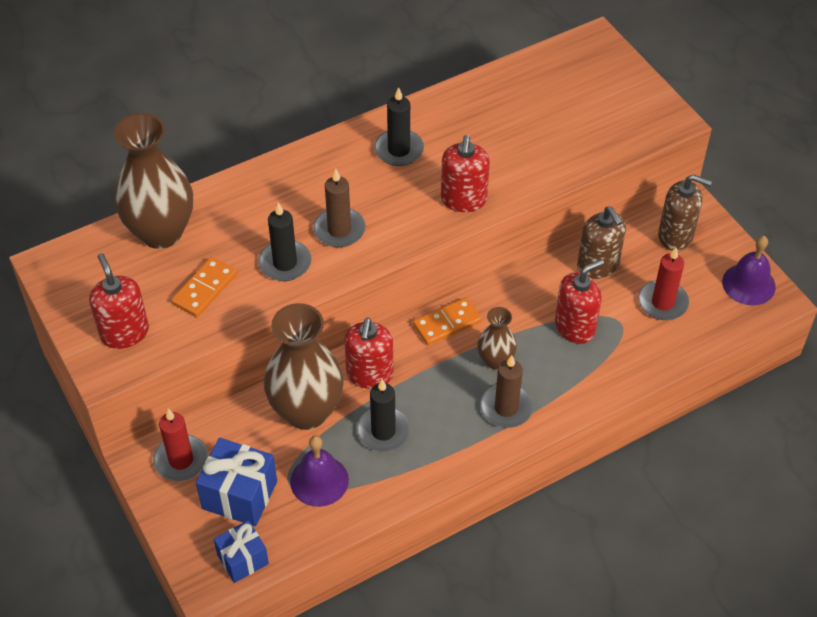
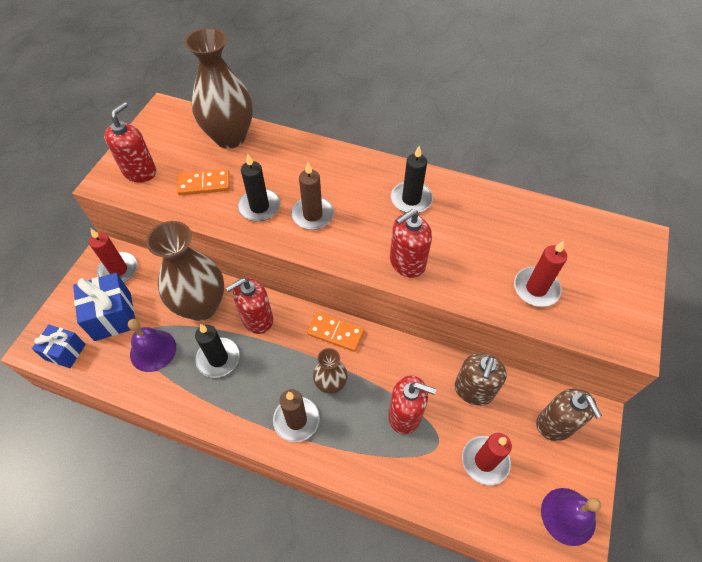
camera: 50 degrees right, 5 degrees up
none -> red candle [514,241,567,307]

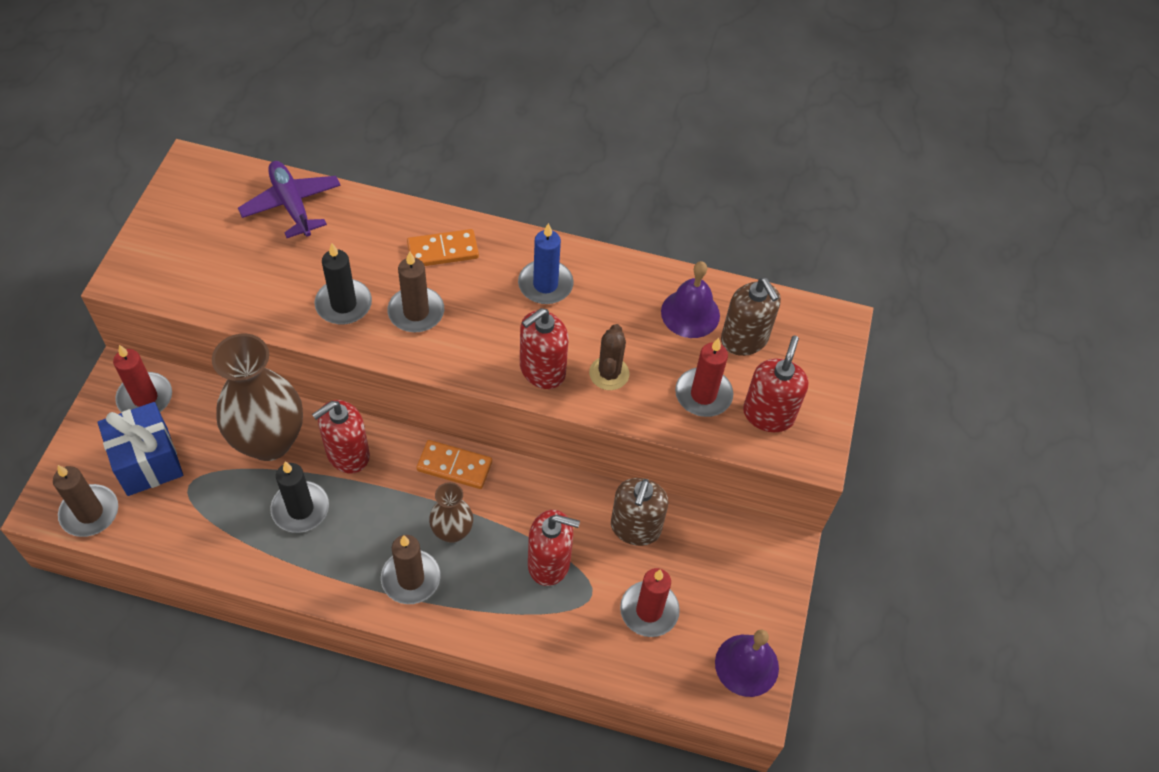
camera: 10 degrees left, 0 degrees up
blue gift [32,325,86,368] -> brown candle [53,465,118,537]
red soap dispenser [104,102,156,182] -> red soap dispenser moved to [743,335,808,432]
purple bell [128,319,176,372] -> purple bell moved to [661,261,720,338]
orange domino [177,169,230,195] -> orange domino moved to [407,229,479,266]
brown vase [185,28,253,149] -> purple plane [238,161,341,238]
black candle [391,146,433,213] -> blue candle [518,223,574,304]
brown soap dispenser [536,388,602,441] -> brown soap dispenser moved to [721,278,781,356]
none -> brown cactus [589,324,629,390]

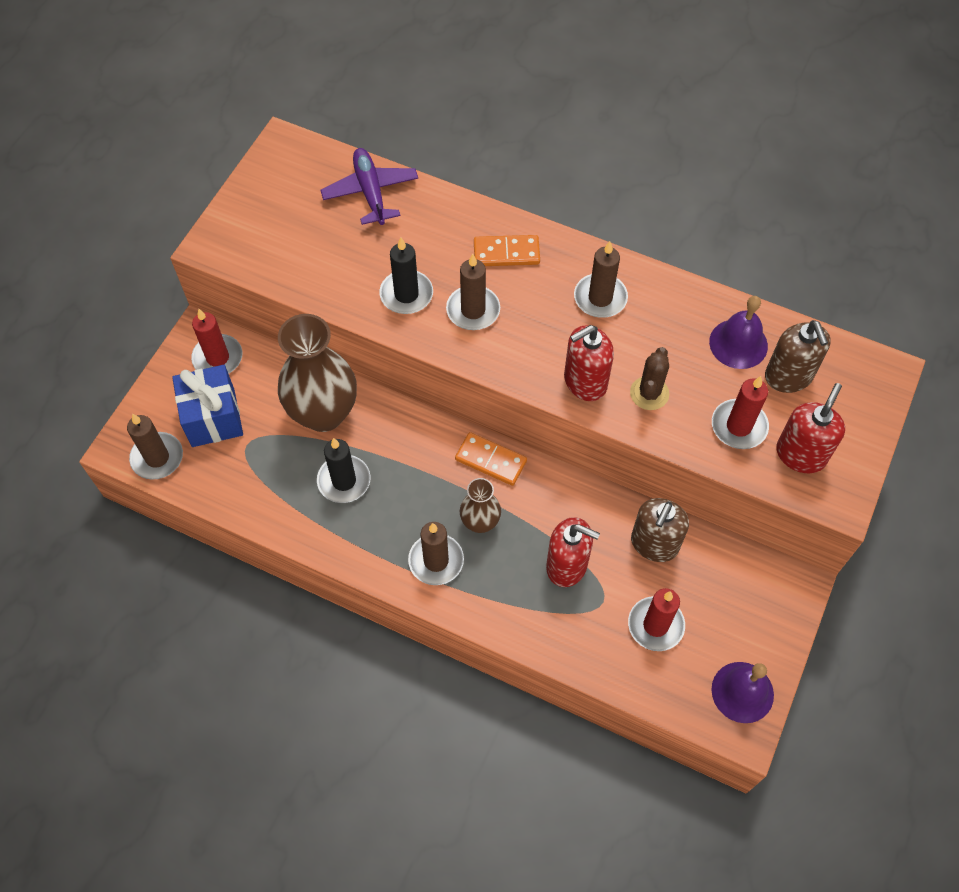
camera: 15 degrees right, 5 degrees up
red soap dispenser [312,400,370,474] -> none
blue candle [518,223,574,304] -> brown candle [574,241,628,318]

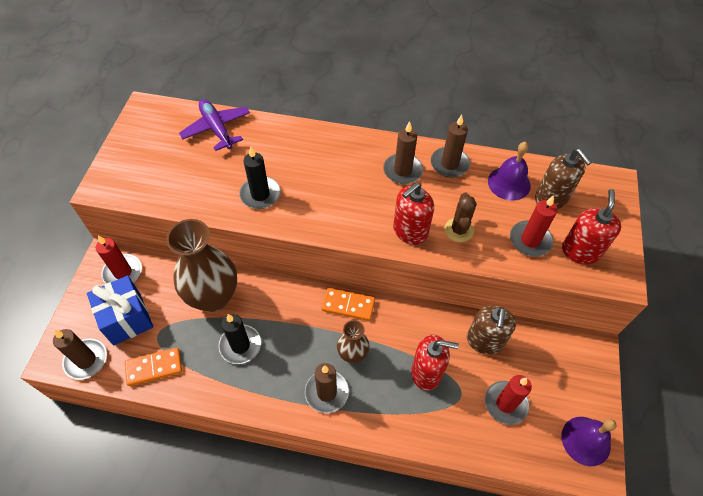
camera: 15 degrees left, 5 degrees down
brown candle [446,254,500,330] -> brown candle moved to [431,115,470,177]
orange domino [474,235,540,266] -> orange domino moved to [125,347,182,386]

